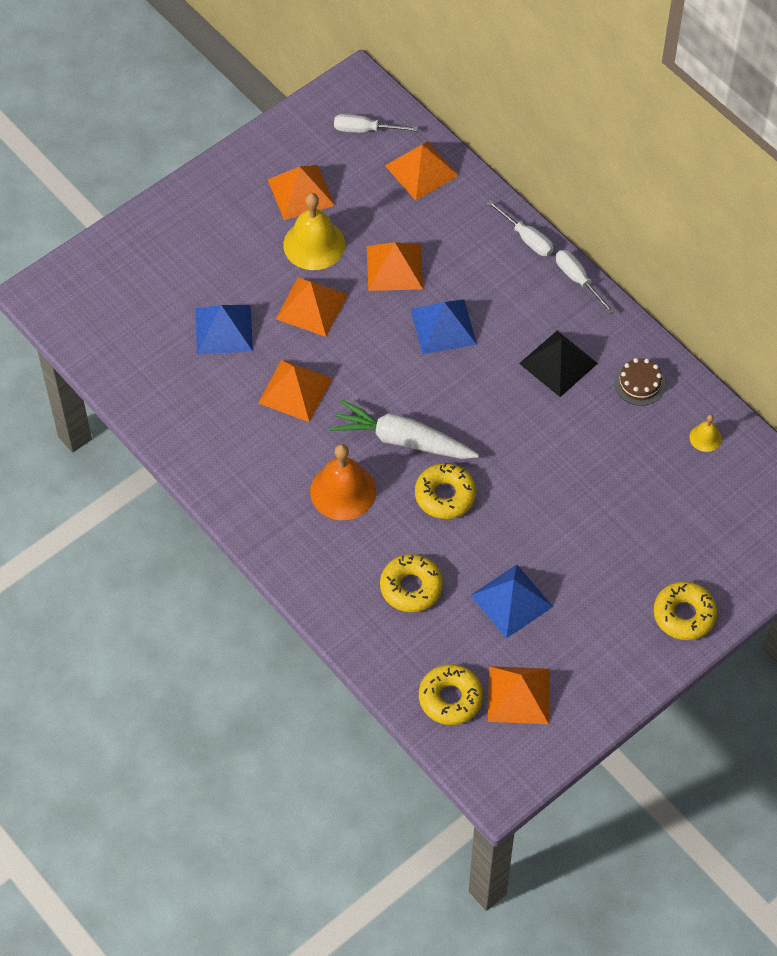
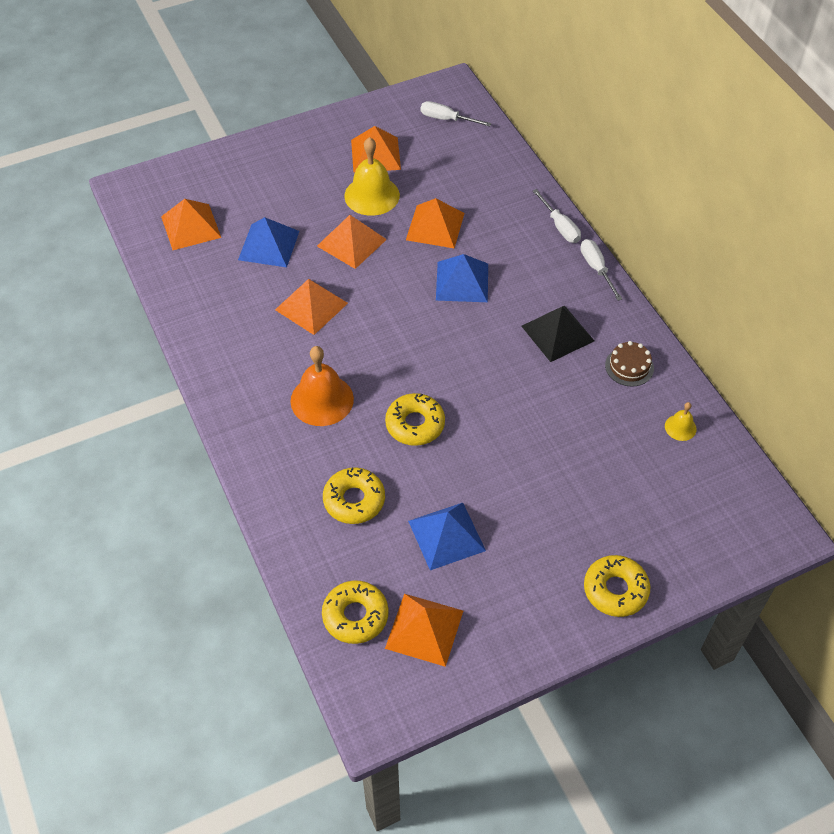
camera: 15 degrees right, 5 degrees down
white carrot [329,399,479,459] -> none
orange pyramid [385,141,459,200] -> orange pyramid moved to [161,199,221,250]

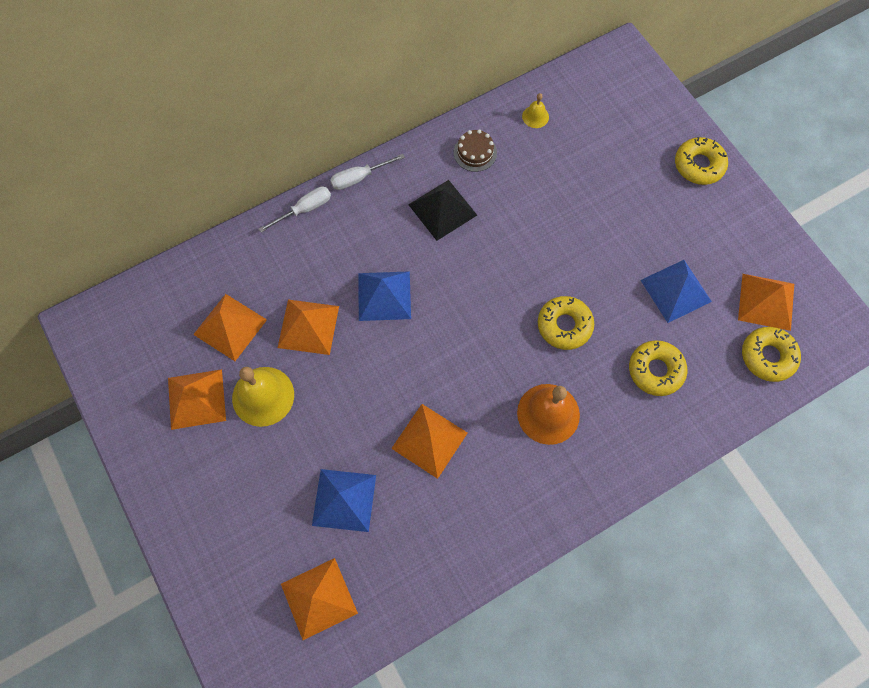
camera: 95 degrees left, 15 degrees up
orange pyramid [317,215,387,269] -> orange pyramid moved to [193,294,267,361]
white screwdriver [421,101,491,126] -> none

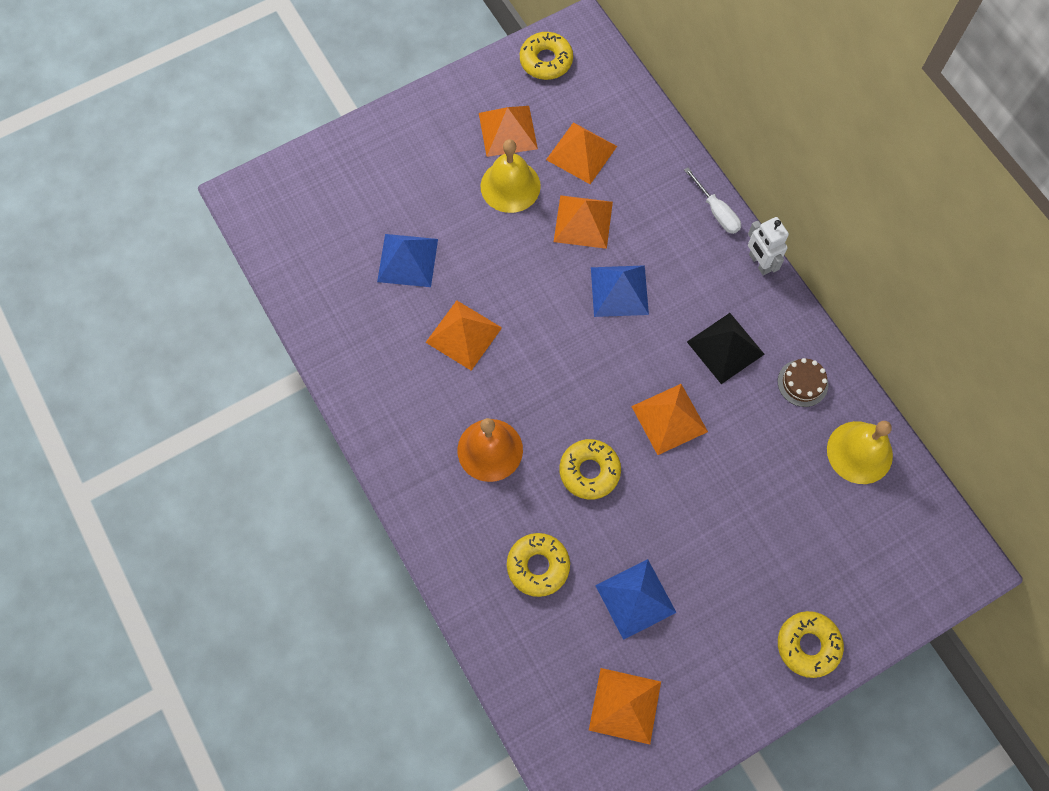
camera: 90 degrees right, 0 degrees up
orange pyramid [281,558,358,640] -> orange pyramid moved to [631,384,708,455]
white screwdriver [330,154,405,190] -> white robot [748,217,789,275]
yellow bell [522,93,549,128] -> yellow bell [827,421,893,484], size x2.03
yellow donut [742,327,801,382] -> yellow donut moved to [520,32,573,80]

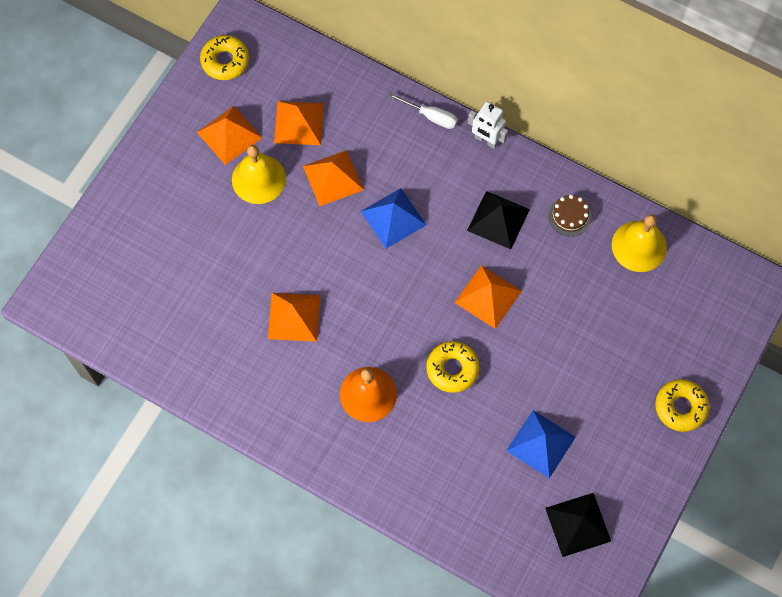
camera: 30 degrees left, 0 degrees up
blue pyramid [377,234,438,287] -> none
yellow donut [507,533,570,597] -> none
orange pyramid [589,668,661,745] -> black pyramid [545,493,611,557]

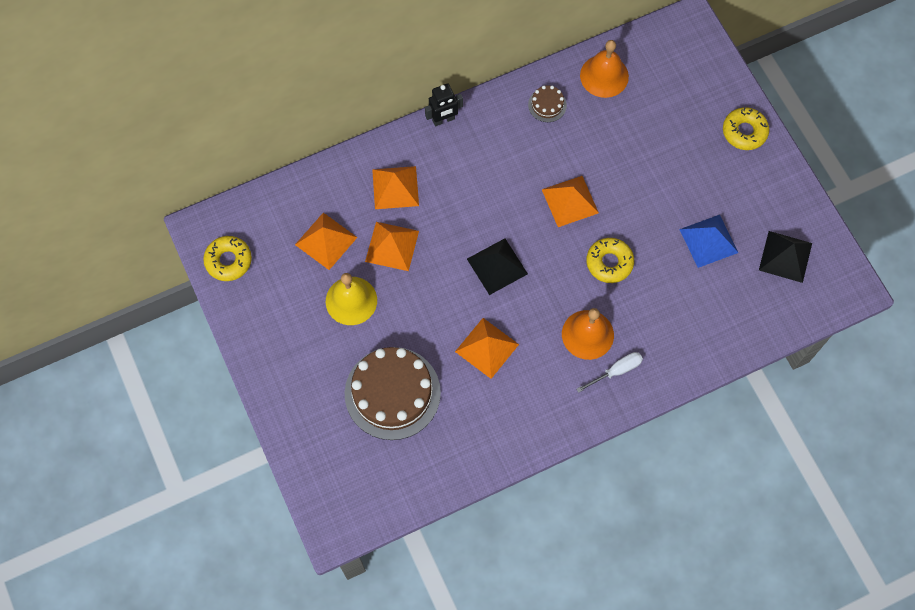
camera: 55 degrees left, 0 degrees up
orange pyramid [197,106,262,165] -> orange pyramid moved to [372,166,419,209]
blue pyramid [361,188,426,249] -> none
white screwdriver [388,93,458,129] -> white screwdriver moved to [576,352,643,393]
black pyramid [467,191,530,249] -> black pyramid moved to [467,238,528,295]
white robot [468,102,508,149] -> black robot [425,83,463,127]
yellow bell [612,214,667,272] -> orange bell [580,40,629,98]
none -> brown cake [345,347,441,440]

